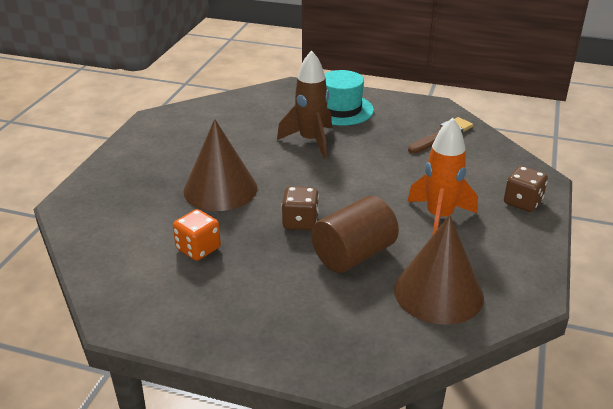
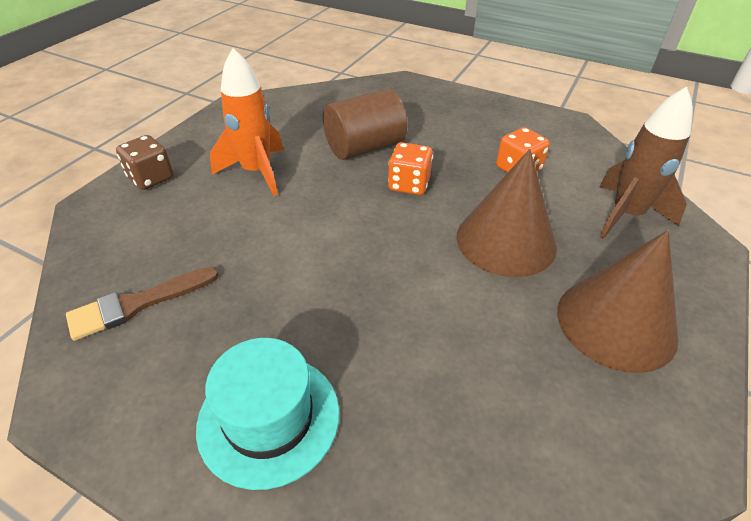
camera: 170 degrees left, 10 degrees up
brown rocket [277,50,332,158] -> brown rocket moved to [599,87,693,239]
brown dice [282,186,319,230] -> orange dice [388,142,433,195]
brown cone [394,215,484,325] -> brown cone moved to [557,230,679,373]

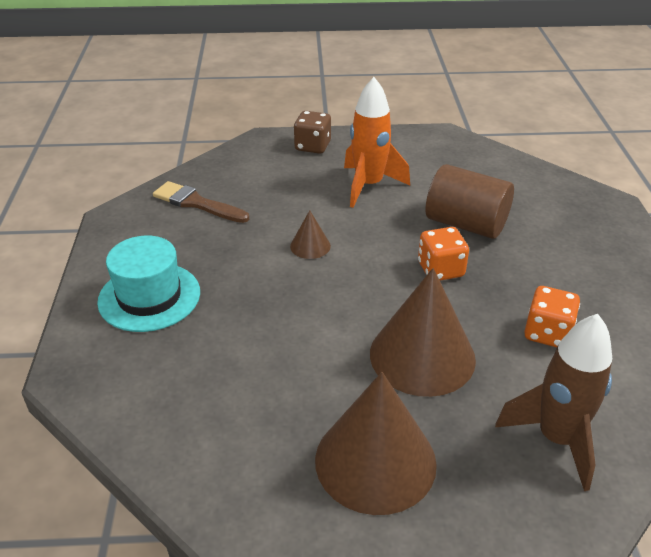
camera: 60 degrees right, 5 degrees down
none -> brown cone [290,210,331,259]

